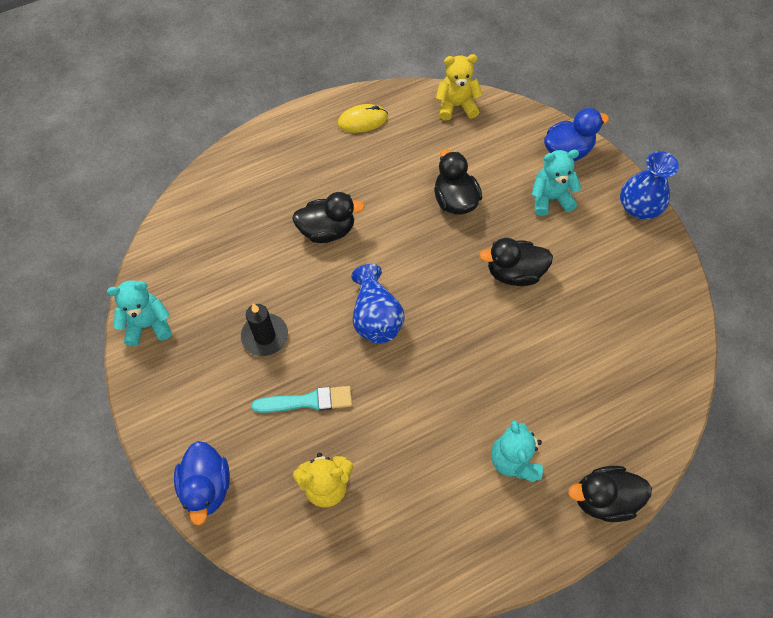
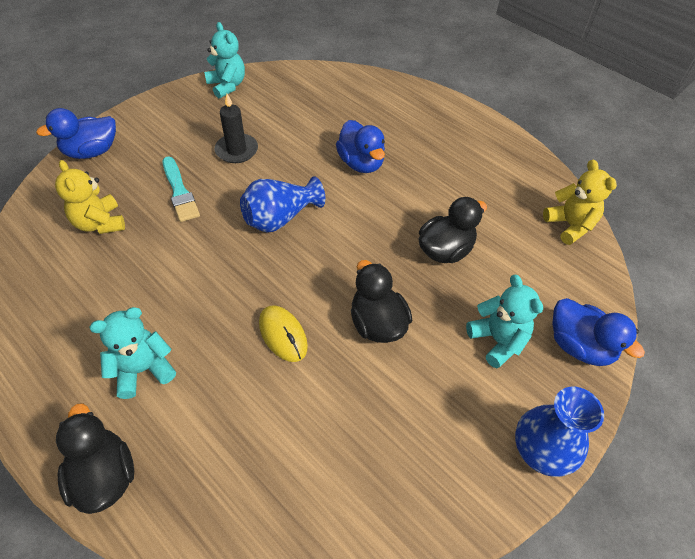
camera: 70 degrees right, 10 degrees down
black duck [292,192,365,243] -> blue duck [336,120,385,173]
yellow mouse [338,104,388,133] -> yellow mouse moved to [259,305,308,362]

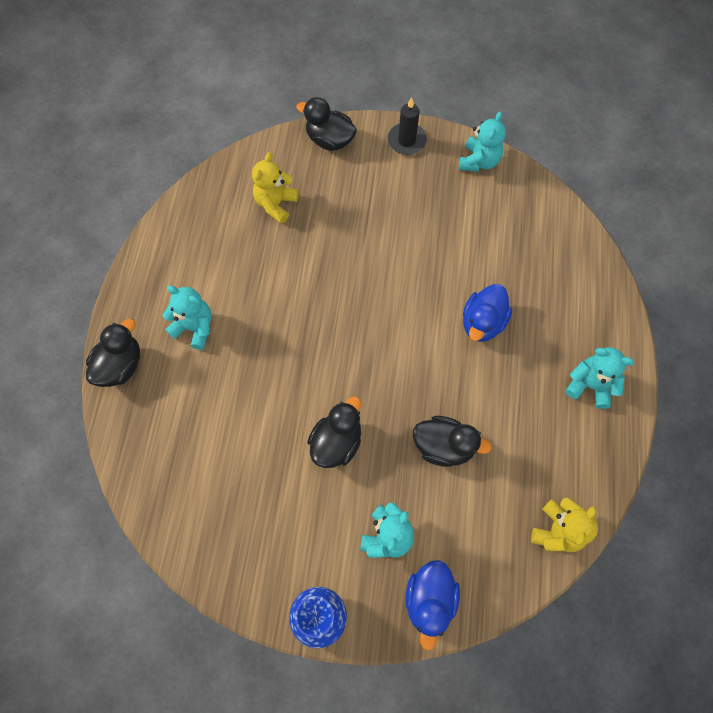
camera: 55 degrees right, 15 degrees up
blue duck [36,108,116,159] -> black duck [296,97,357,151]
turquoise brush [163,156,200,222] -> none
black candle [214,94,258,163] -> black candle moved to [388,97,427,155]
blue vase [240,176,325,232] -> none
yellow mouse [259,305,308,362] -> none
none -> turquoise teddy bear [565,347,634,409]

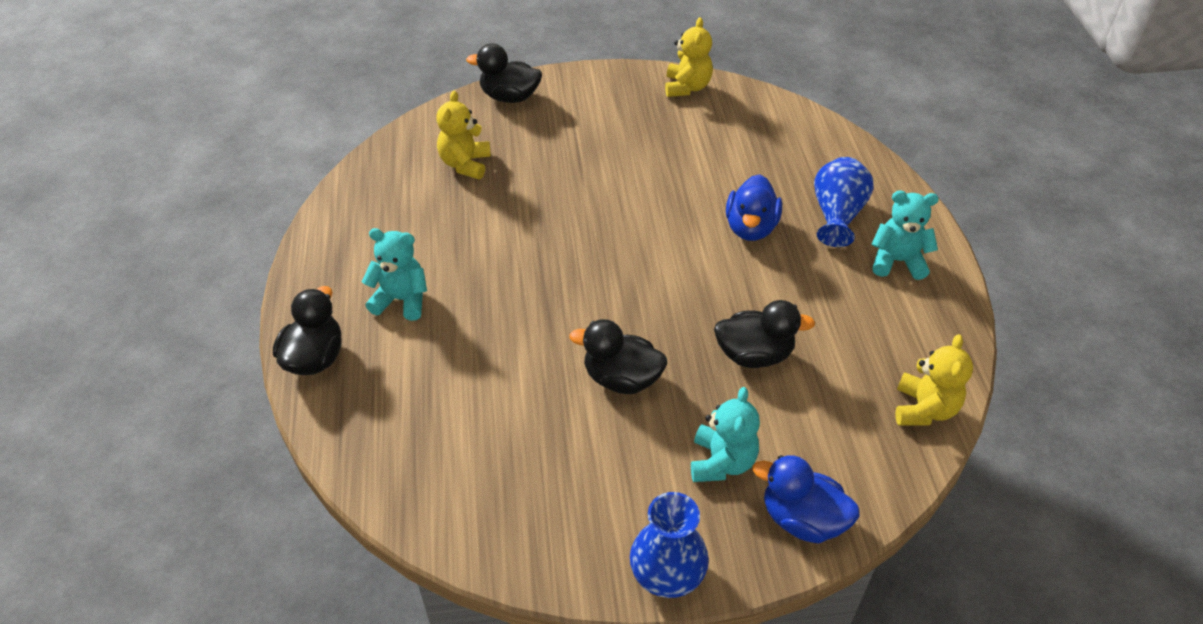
camera: 15 degrees left, 20 degrees down
black duck [307,396,362,468] -> black duck turned 90 degrees counterclockwise [569,319,667,394]
black candle [388,97,427,155] -> none
blue duck [405,560,460,650] -> blue duck turned 120 degrees clockwise [753,455,860,544]
turquoise teddy bear [459,111,506,172] -> yellow teddy bear [665,17,713,97]
none -> blue vase [814,157,874,247]

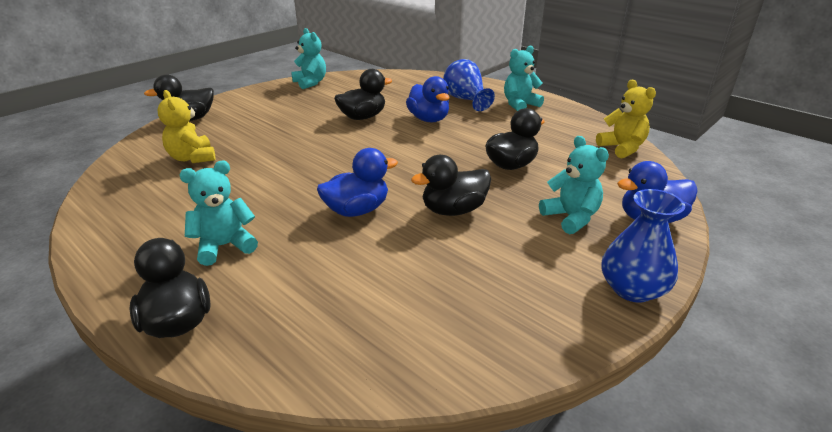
camera: 40 degrees left, 15 degrees down
yellow teddy bear [665,17,713,97] -> turquoise teddy bear [291,28,326,89]
none -> blue duck [317,148,398,217]
none -> black duck [334,69,392,120]

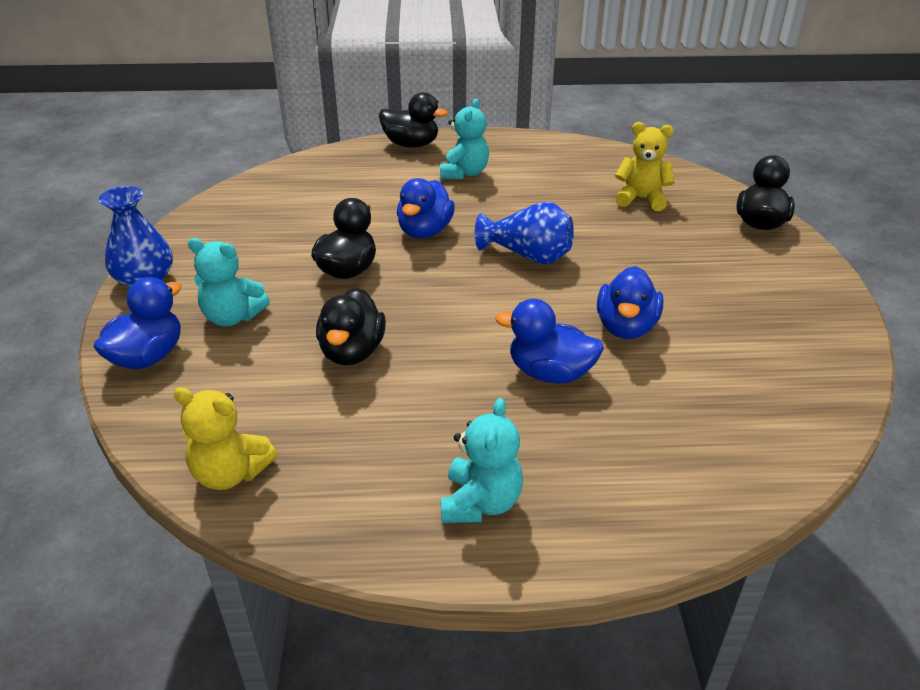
camera: 135 degrees right, 5 degrees up
turquoise teddy bear [291,28,326,89] -> none
black duck [334,69,392,120] -> blue duck [597,266,663,339]
blue vase [443,59,495,111] -> blue vase moved to [475,202,574,265]

